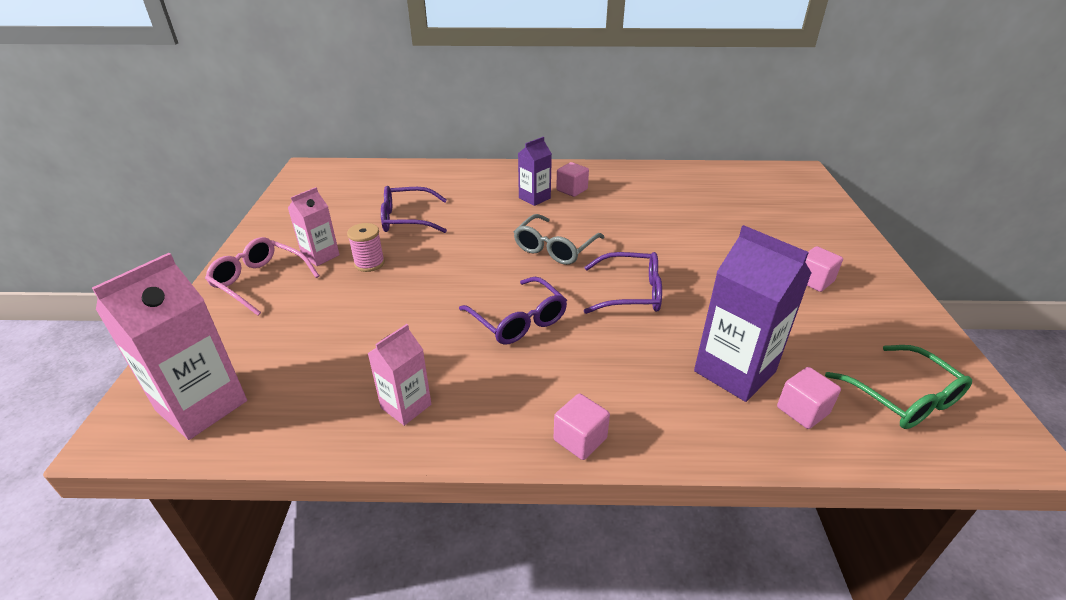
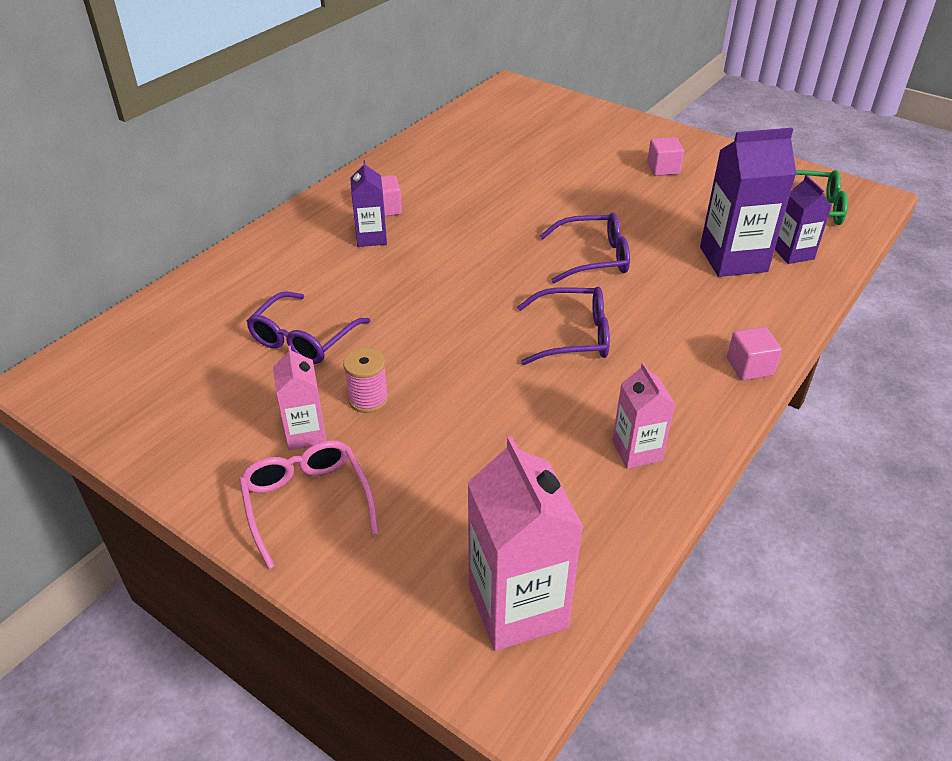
camera: 55 degrees left, 5 degrees up
pink glasses [205,237,319,316] -> pink glasses turned 90 degrees clockwise [239,440,378,569]
grey glasses [514,214,604,265] -> none
purple glasses [584,252,662,314] -> purple glasses turned 45 degrees clockwise [540,212,630,283]
pink cube [777,367,841,429] -> purple carton [775,175,832,264]

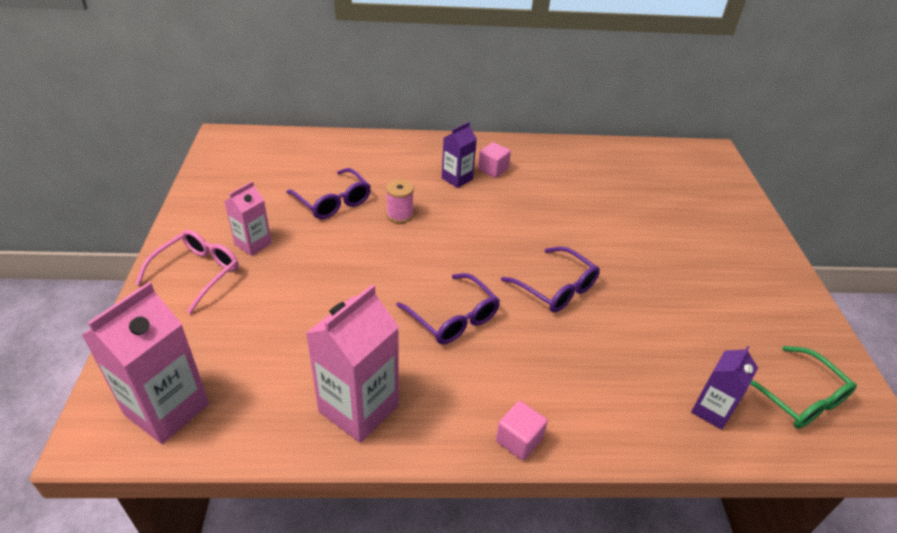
camera: 50 degrees right, 0 degrees up
purple glasses [246,291,370,364] -> purple glasses turned 120 degrees counterclockwise [286,168,371,219]
pink spool [343,348,389,413] -> pink spool moved to [386,179,414,223]
pink carton [612,362,675,469] -> pink carton [306,284,399,443], size x1.73
pink cube [647,137,684,176] -> none
purple carton [700,128,796,277] -> none

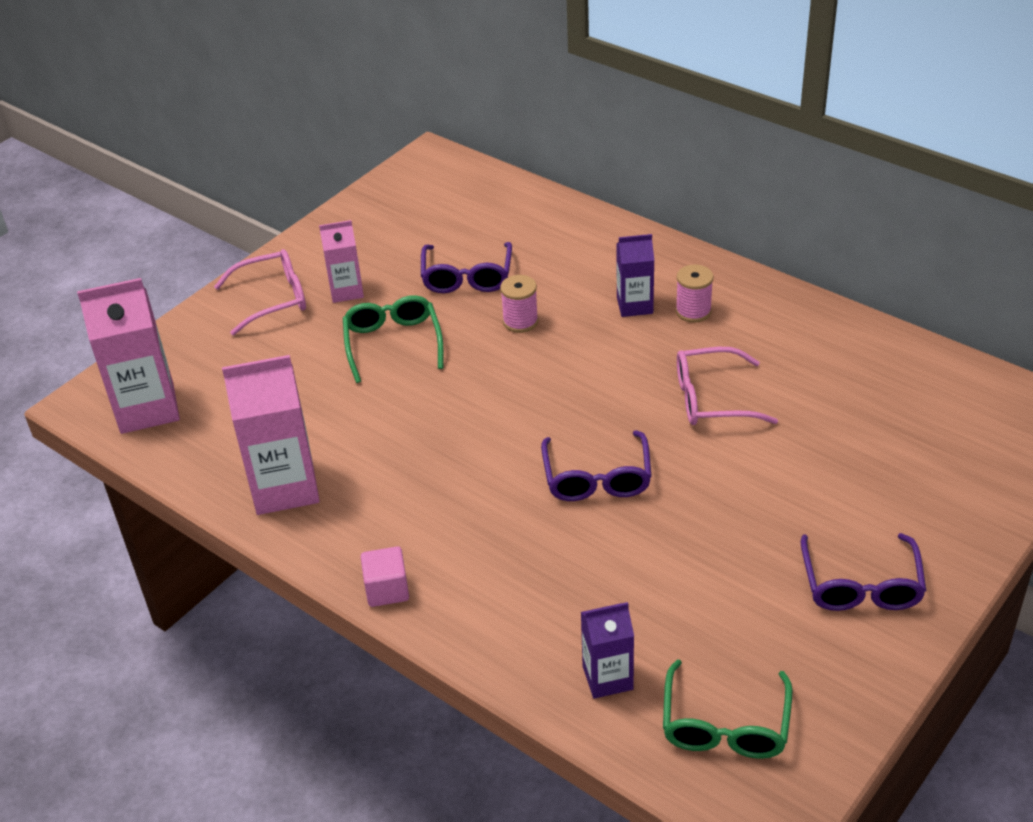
camera: 45 degrees right, 0 degrees up
purple glasses [396,273,500,345] -> purple glasses moved to [801,533,927,611]
pink cube [478,142,511,178] -> pink spool [676,264,713,323]
none -> green glasses [343,295,443,383]
none -> pink glasses [677,347,778,425]

